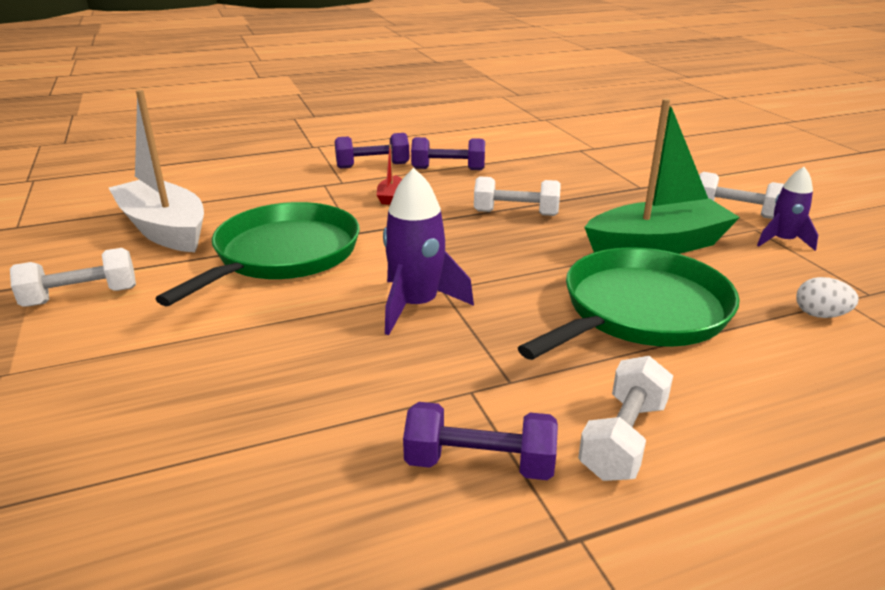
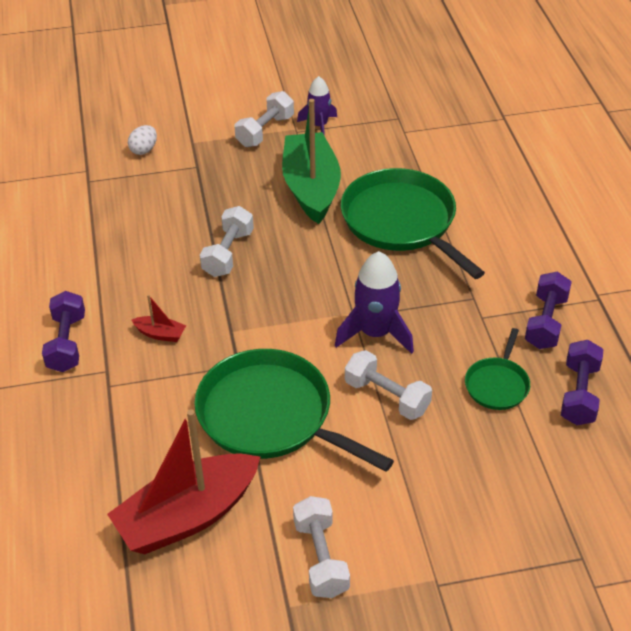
camera: 80 degrees left, 15 degrees up
white boat [109,90,204,252] -> red boat [107,409,260,554]
purple dumbbell [411,137,485,170] -> purple dumbbell moved to [561,340,603,425]
white dumbbell [578,356,673,481] -> white dumbbell moved to [345,350,432,420]
white egg [796,277,859,318] -> white egg moved to [128,125,157,155]
none -> green pan [465,328,530,410]

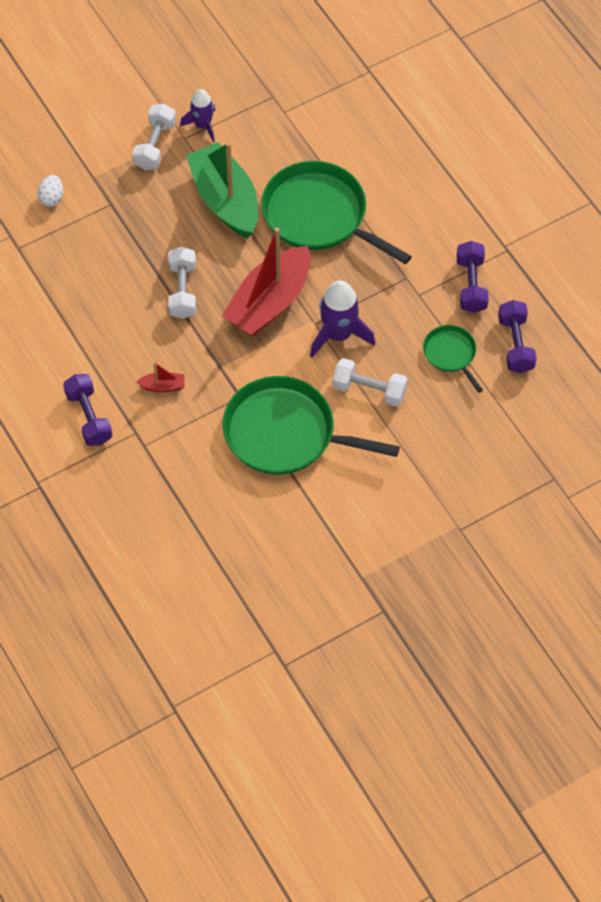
camera: 20 degrees left, 15 degrees up
red boat [107,409,260,554] -> red boat moved to [222,227,311,336]
white dumbbell [293,496,350,598] -> none
green pan [465,328,530,410] -> green pan turned 150 degrees clockwise [423,325,483,393]

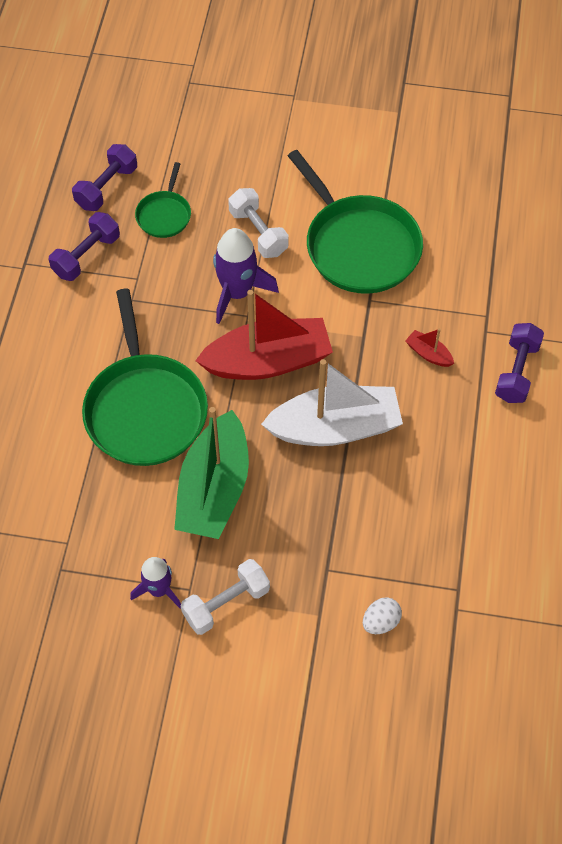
camera: 140 degrees left, 0 degrees up
white dumbbell [168,247,196,319] -> white boat [261,359,403,446]

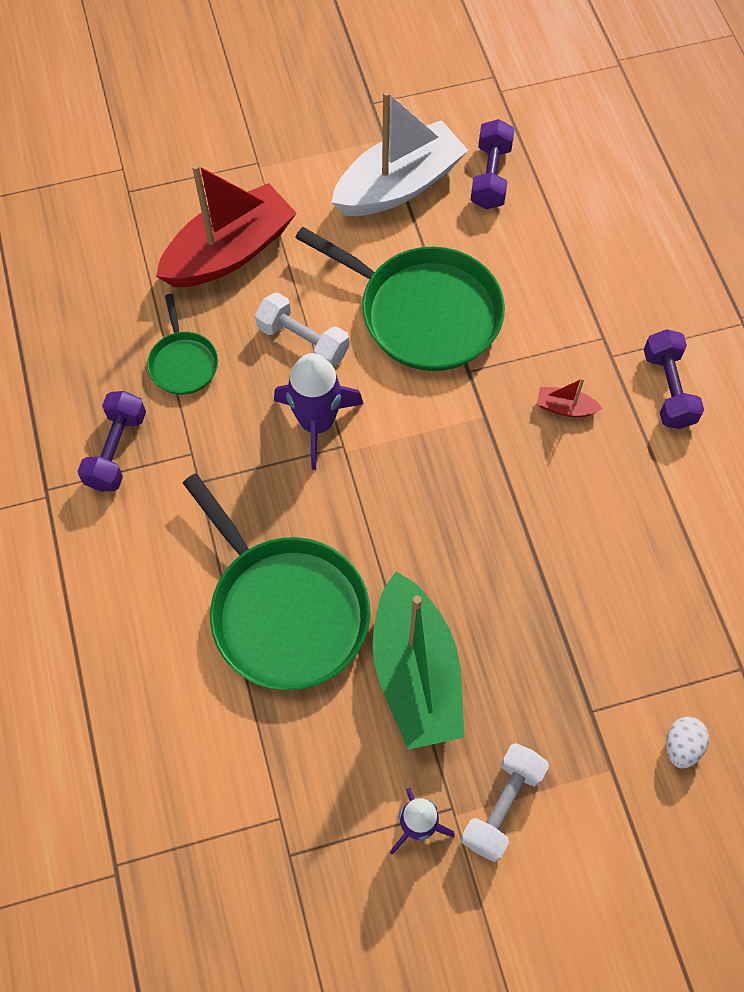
camera: 25 degrees left, 5 degrees up
purple dumbbell [72,144,137,211] -> purple dumbbell moved to [470,119,515,209]
red boat [195,290,333,380] -> red boat moved to [156,163,297,287]
white boat [261,359,403,446] -> white boat moved to [331,90,468,216]

